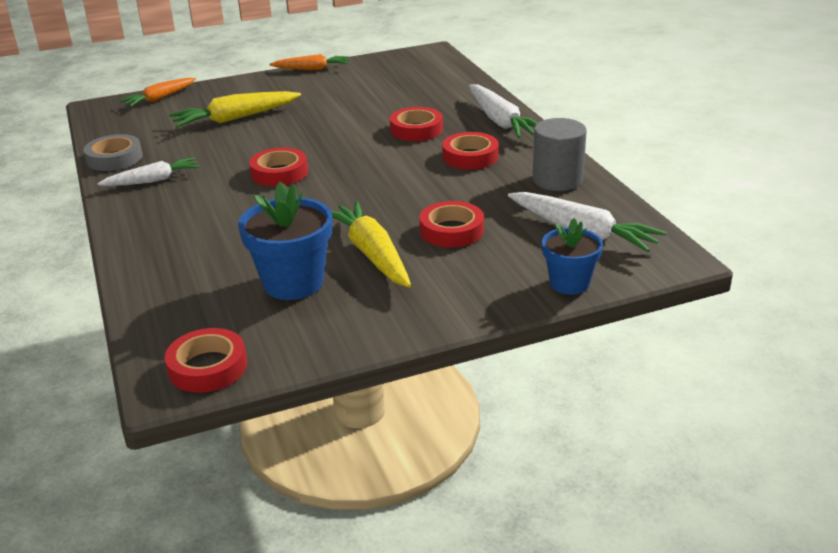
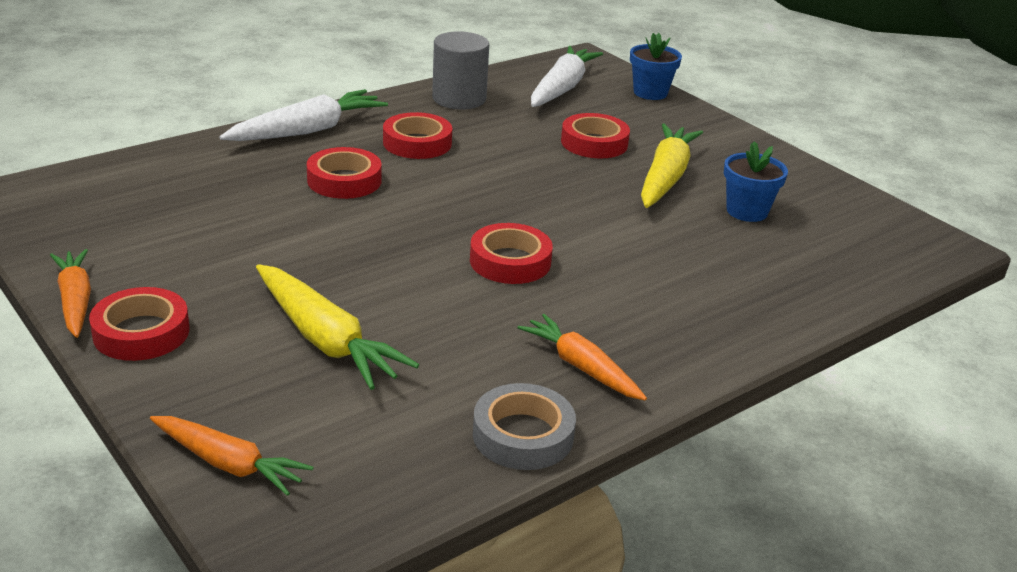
camera: 110 degrees left, 0 degrees up
white carrot [97,157,200,186] -> orange carrot [518,314,647,401]
red tape [165,328,247,393] -> red tape moved to [89,287,189,361]
blue flower pot [238,182,332,300] -> blue flower pot [724,141,788,222], size x0.64
yellow carrot [331,201,411,288] -> yellow carrot turned 150 degrees clockwise [641,124,703,208]

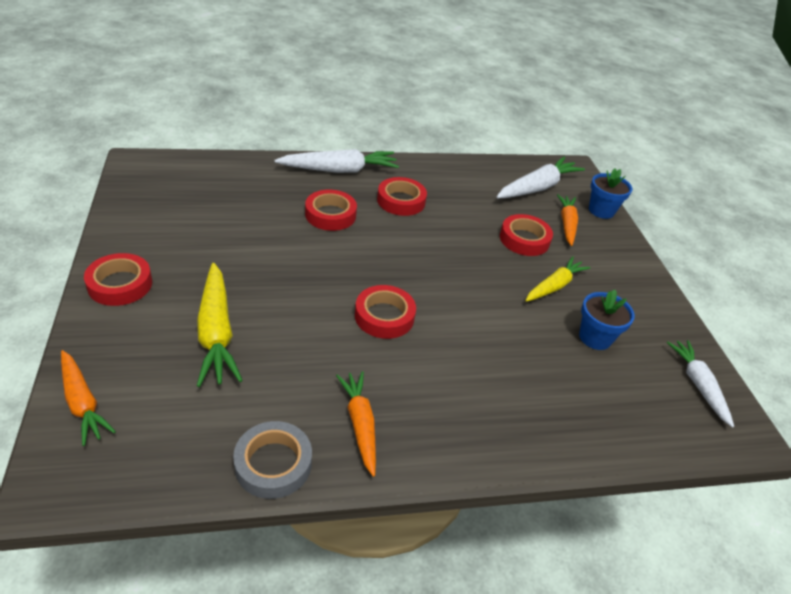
camera: 25 degrees right, 10 degrees up
orange carrot [50,249,91,338] -> orange carrot moved to [557,194,578,246]
grey cylinder [432,31,489,109] -> none
yellow carrot [641,124,703,208] -> yellow carrot [525,256,590,302], size x0.66
none -> white carrot [667,340,734,428]

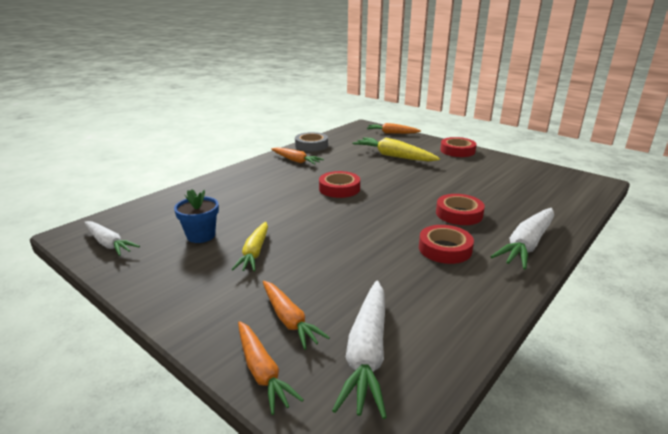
camera: 145 degrees right, 15 degrees down
red tape [500,214,553,256] -> none
blue flower pot [589,168,632,219] -> orange carrot [238,321,303,415]

